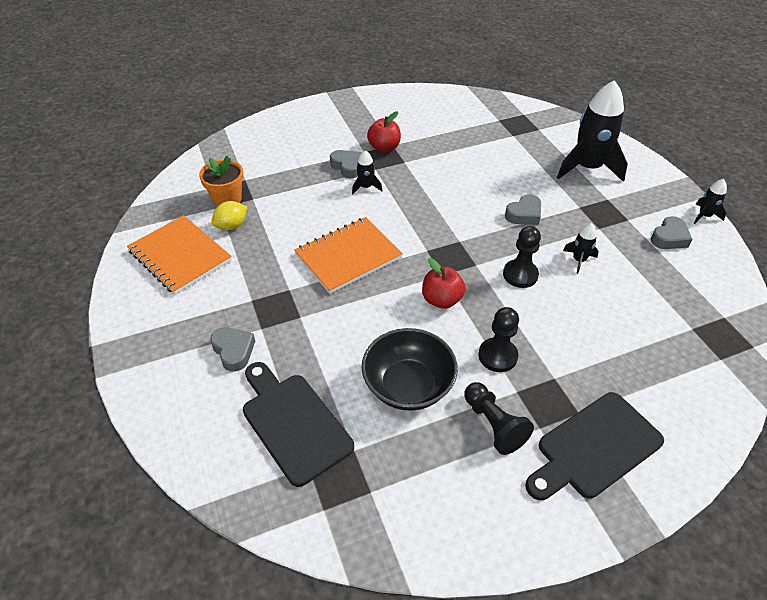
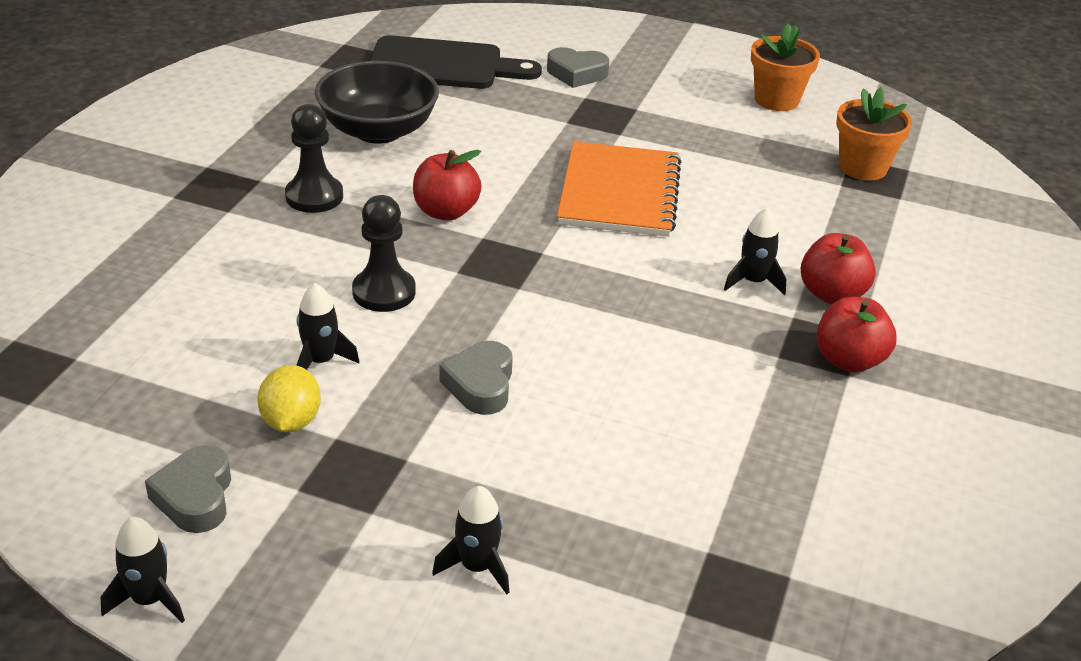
camera: 130 degrees right, 10 degrees down
orange notebook [127,215,232,295] -> orange flower pot [751,24,820,111]
yellow lemon [211,201,247,230] -> yellow lemon moved to [257,365,321,432]
grey heart [330,150,361,178] -> red apple [801,233,876,304]
black pawn [464,382,534,455] -> none
black cutting board [525,392,664,500] -> none
black rocket [557,80,628,182] -> black rocket [432,486,509,594], size x0.45

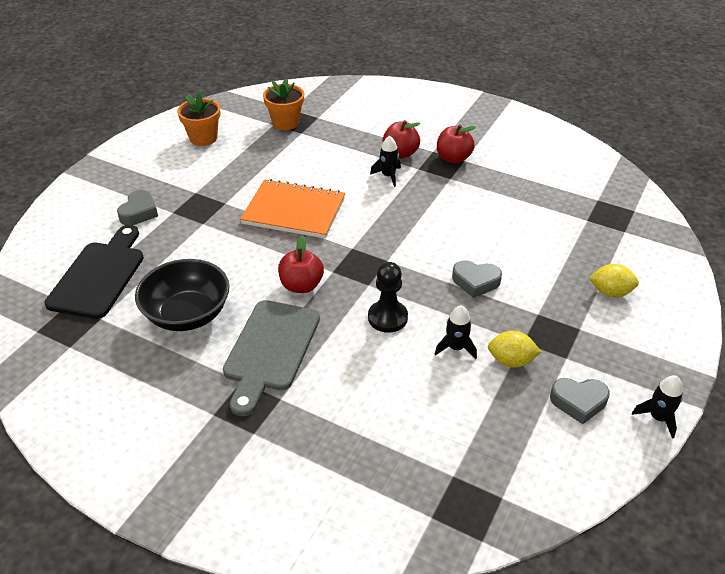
camera: 80 degrees left, 5 degrees up
black pawn [285,104,343,213] -> grey cutting board [223,300,320,416]
black rocket [432,486,509,594] -> yellow lemon [589,264,639,297]

